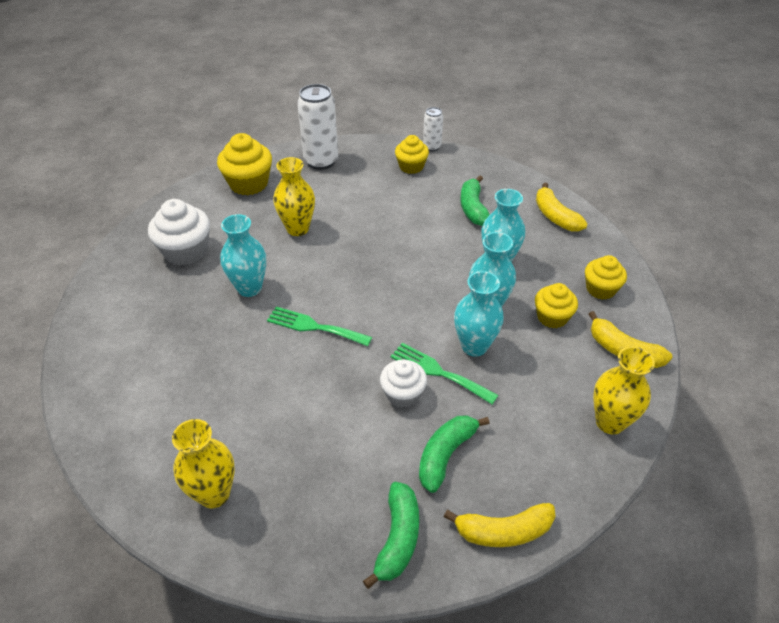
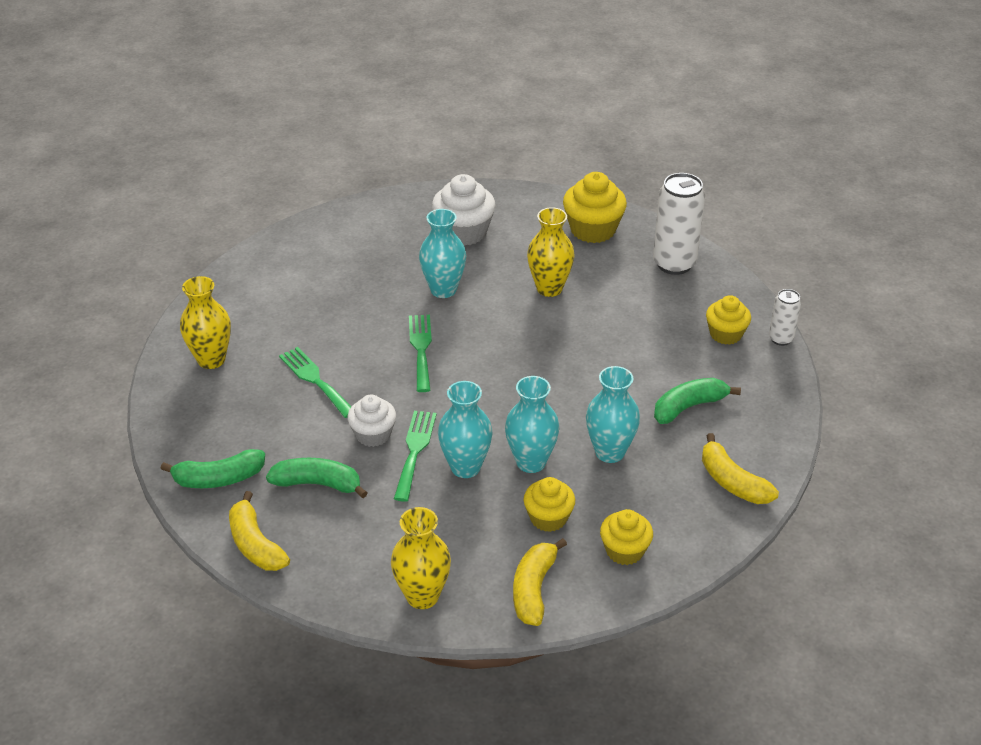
camera: 65 degrees right, 5 degrees down
yellow banana [536,183,588,231] -> yellow banana turned 75 degrees counterclockwise [702,433,779,504]
none -> green fork [279,347,351,418]

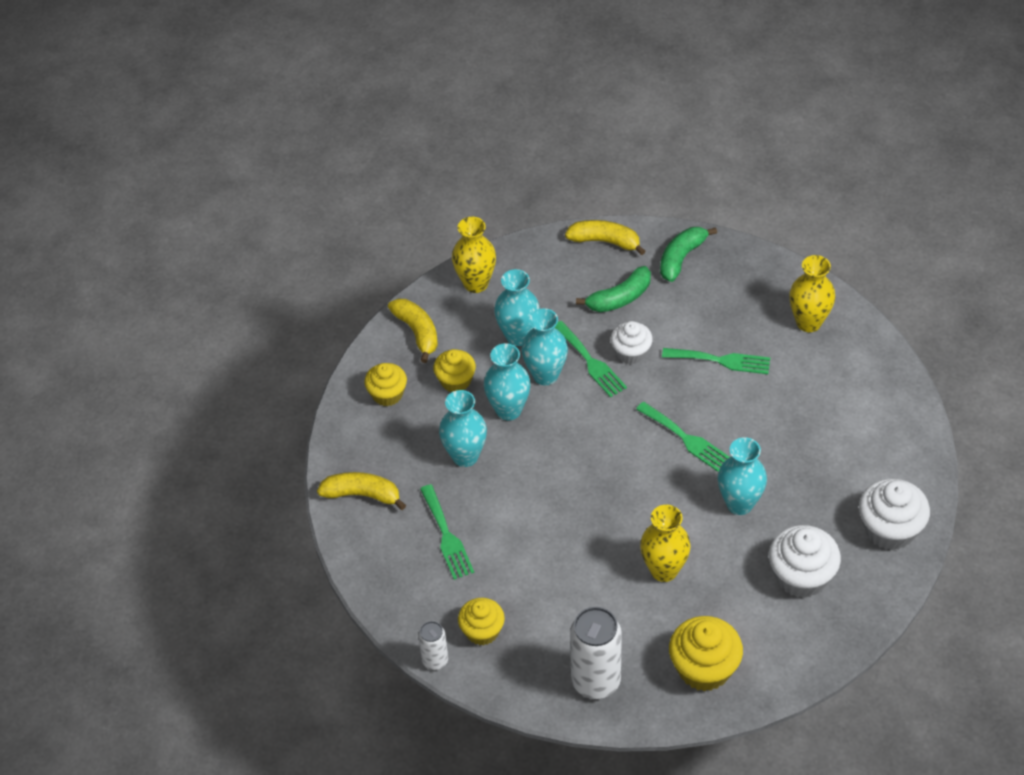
camera: 140 degrees right, 10 degrees up
green banana [654,378,741,424] -> green fork [420,484,474,580]
none -> turquoise vase [494,269,540,346]
none -> white cupcake [859,478,930,550]

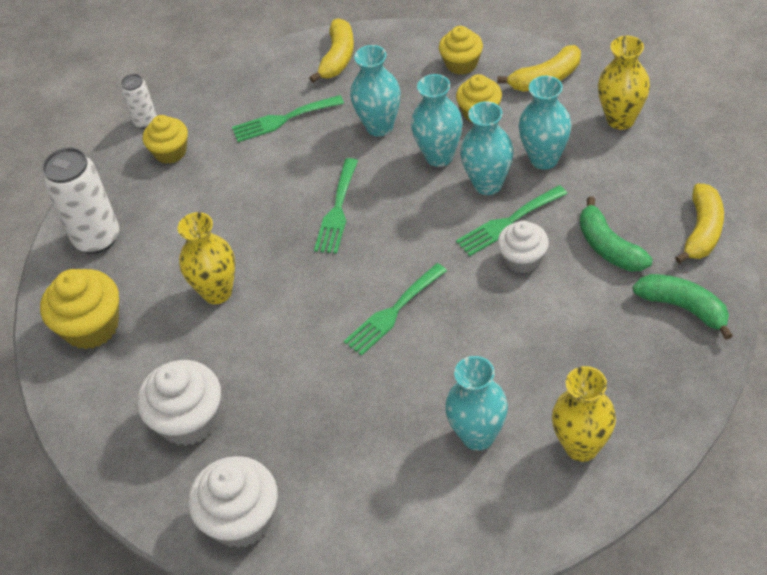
camera: 95 degrees right, 0 degrees up
green fork [662,348,770,374] -> green fork moved to [314,158,358,254]
turquoise vase [718,437,767,515] -> turquoise vase moved to [445,356,508,451]

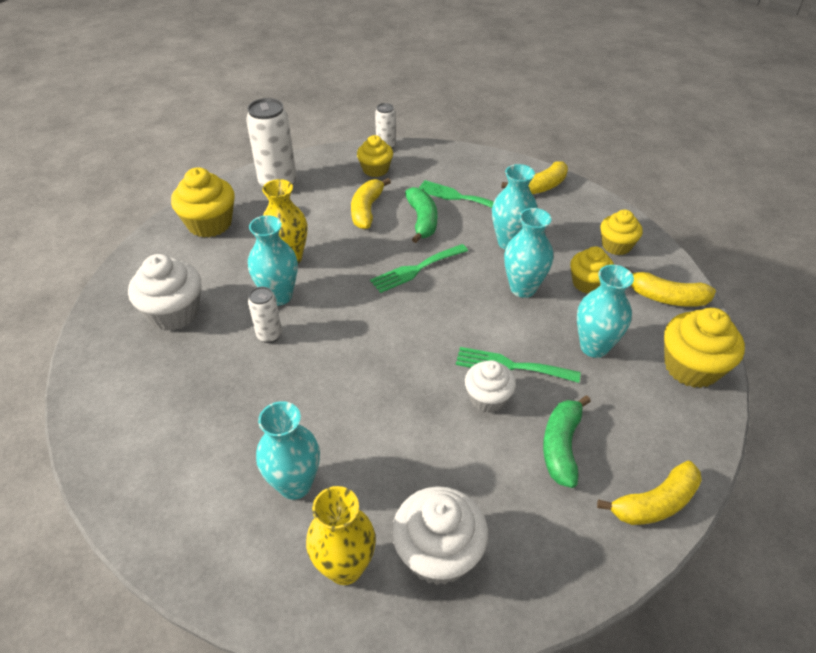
camera: 40 degrees right, 5 degrees down
white cupcake [188,456,278,548] -> white cupcake moved to [392,486,488,585]
green fork [344,263,447,356] -> none
turquoise vase [460,102,513,195] -> turquoise vase moved to [248,215,298,306]
yellow vase [598,36,650,130] -> yellow cupcake [664,308,745,388]
green banana [633,274,733,340] -> green banana moved to [405,187,437,243]
none -> white can [248,287,282,343]
none -> yellow banana [351,178,391,229]

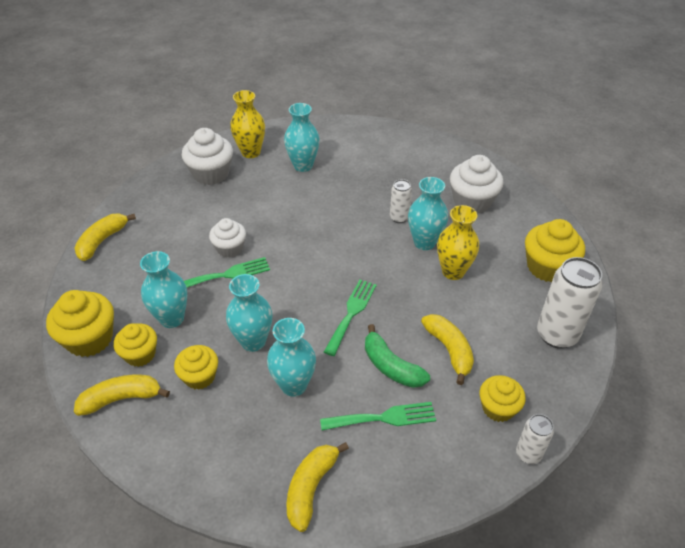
camera: 145 degrees right, 0 degrees up
green banana [543,395,591,488] -> none
yellow cupcake [601,210,643,255] -> yellow cupcake moved to [114,323,157,367]

